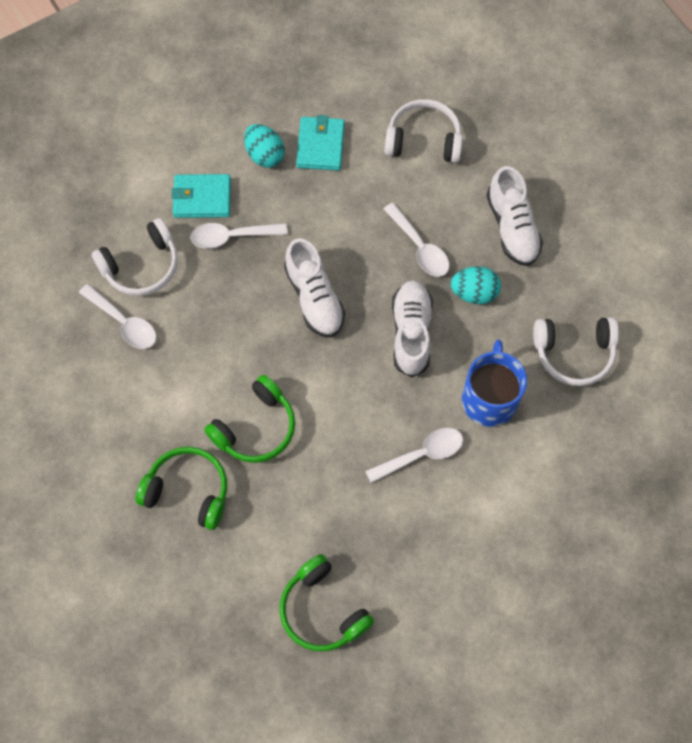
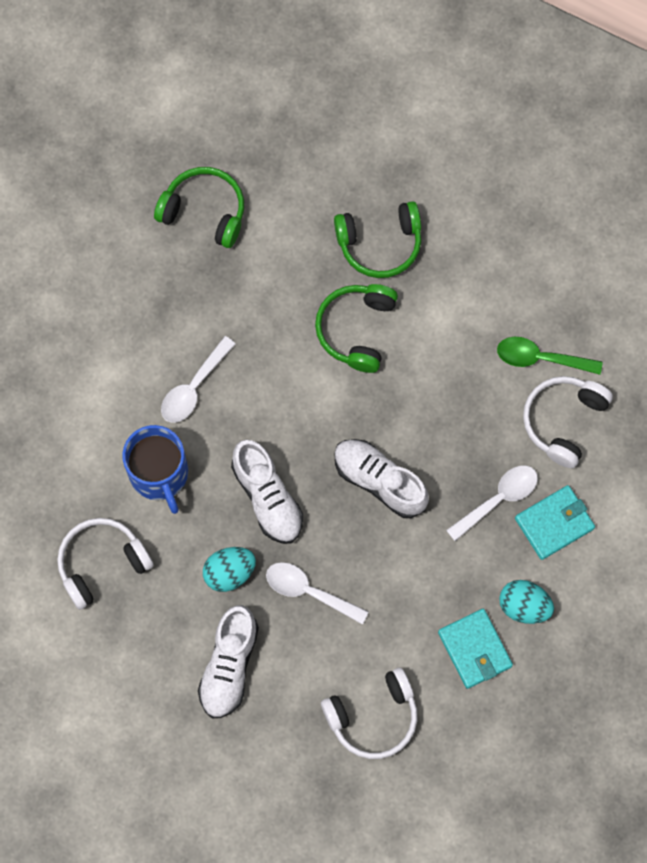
camera: 150 degrees right, 5 degrees up
white spoon [79,284,157,349] -> green spoon [497,337,603,375]
white shoe [487,166,543,266] -> white shoe turned 120 degrees counterclockwise [198,605,259,719]

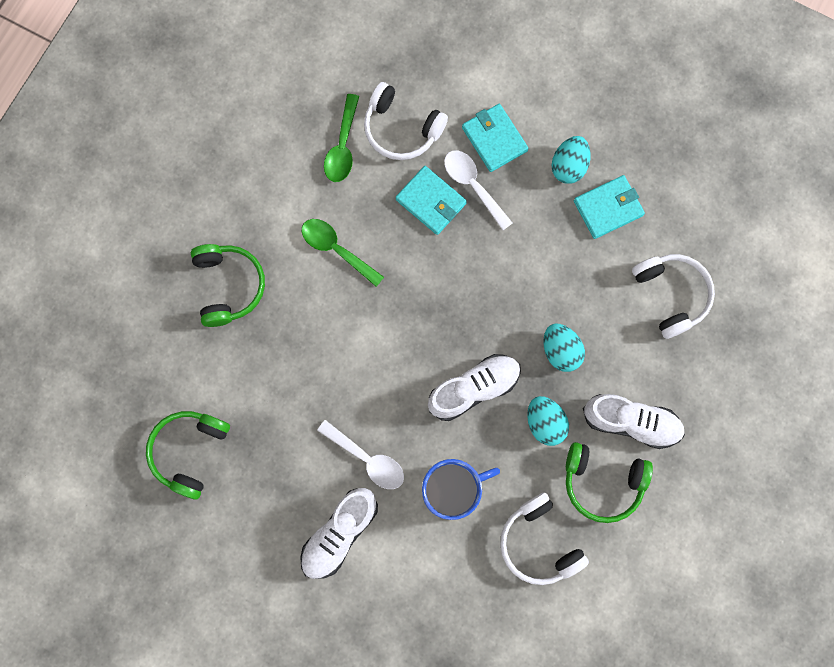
camera: 90 degrees left, 5 degrees up
white spoon [266,562,369,625] -> turquoise egg [543,323,585,372]
green headphones [315,284,398,373] -> green headphones moved to [566,442,653,523]
white shoe [334,439,429,518] -> white shoe moved to [300,488,378,579]
none -> green spoon [302,219,384,287]
none -> turquoise wallet [396,166,467,235]

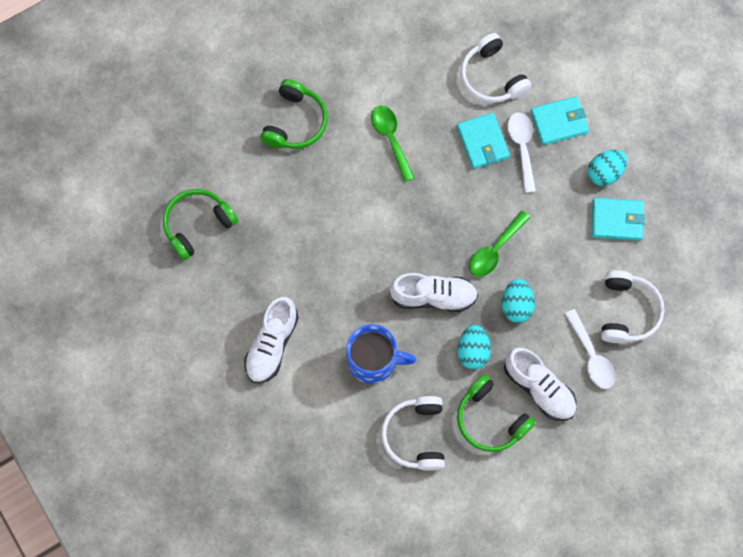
camera: 30 degrees right, 5 degrees down
white shoe [300,488,378,579] -> white shoe turned 45 degrees counterclockwise [244,297,299,383]
white spoon [317,420,404,489] -> white spoon moved to [565,309,615,389]
green spoon [324,94,359,182] -> green spoon moved to [469,210,530,277]
turquoise wallet [462,104,528,172] -> turquoise wallet turned 75 degrees clockwise [530,96,589,145]

